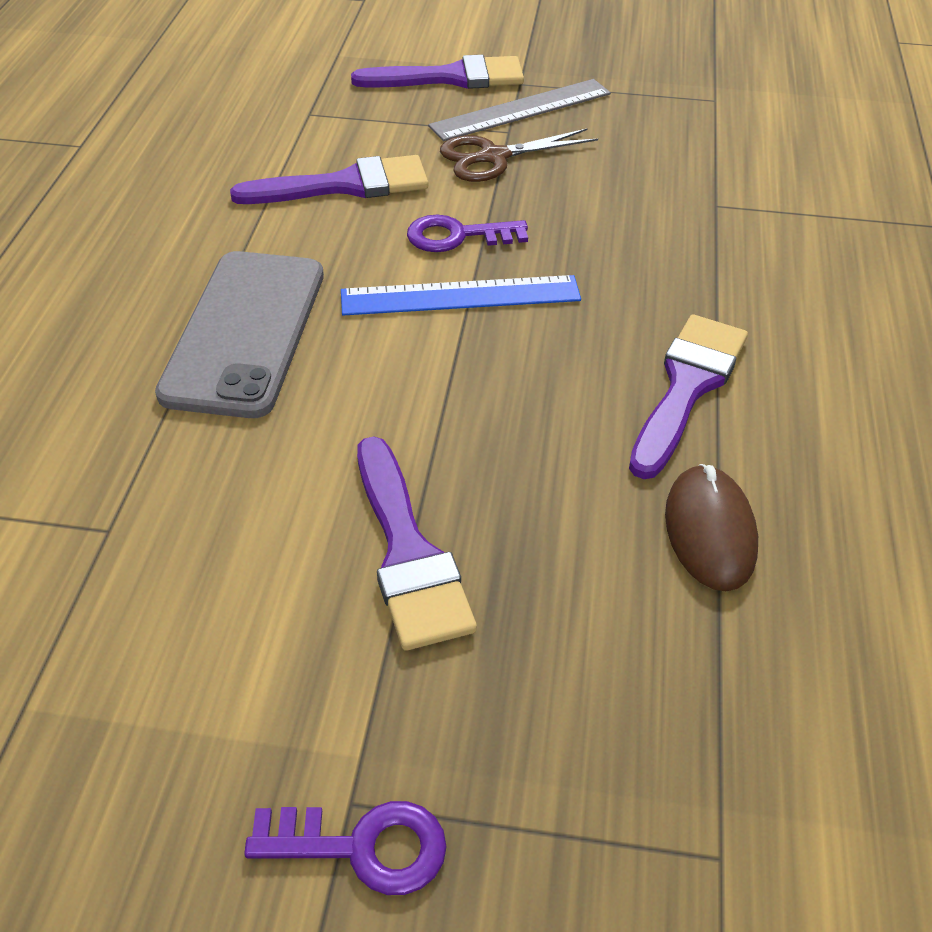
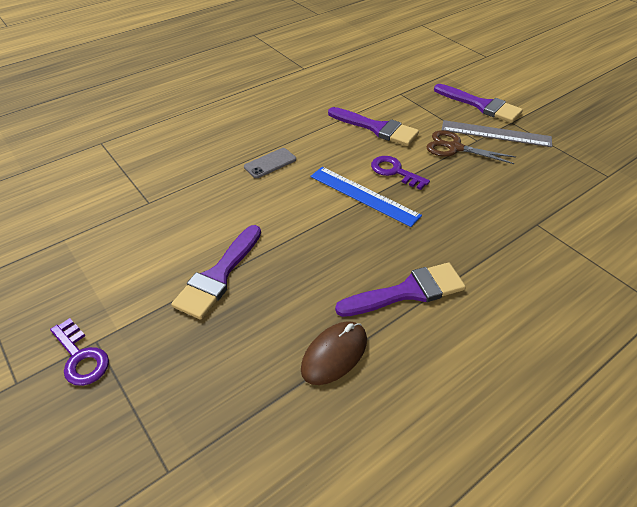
camera: 45 degrees right, 0 degrees up
grey phone [155,251,324,418] -> grey phone [244,148,296,178], size x0.47

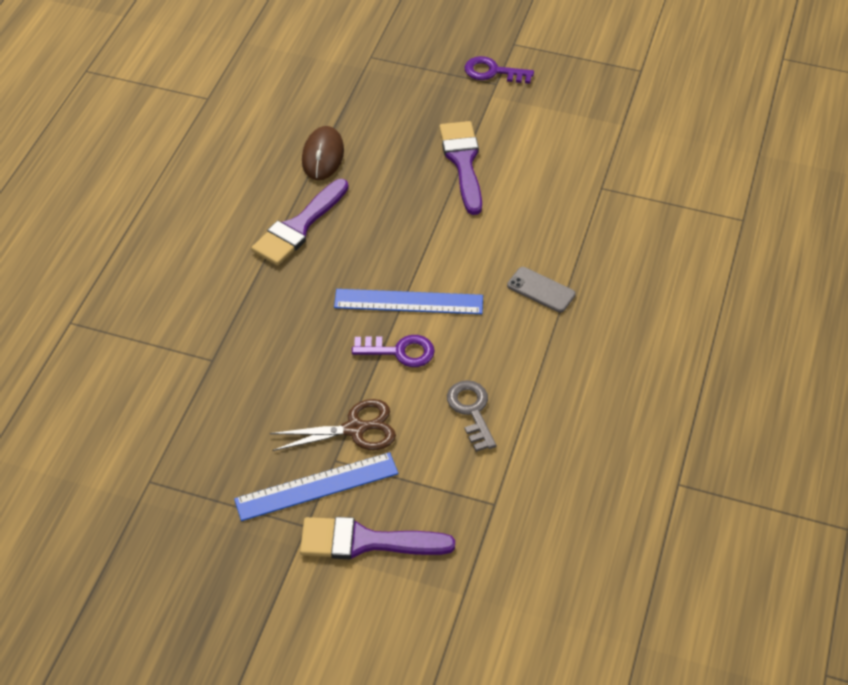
camera: 145 degrees right, 5 degrees up
grey phone [244,148,296,178] -> grey phone turned 75 degrees counterclockwise [507,267,576,313]
purple brush [328,107,419,146] -> grey key [447,380,496,452]
grey ruler [442,120,552,147] -> blue ruler [234,452,399,521]

